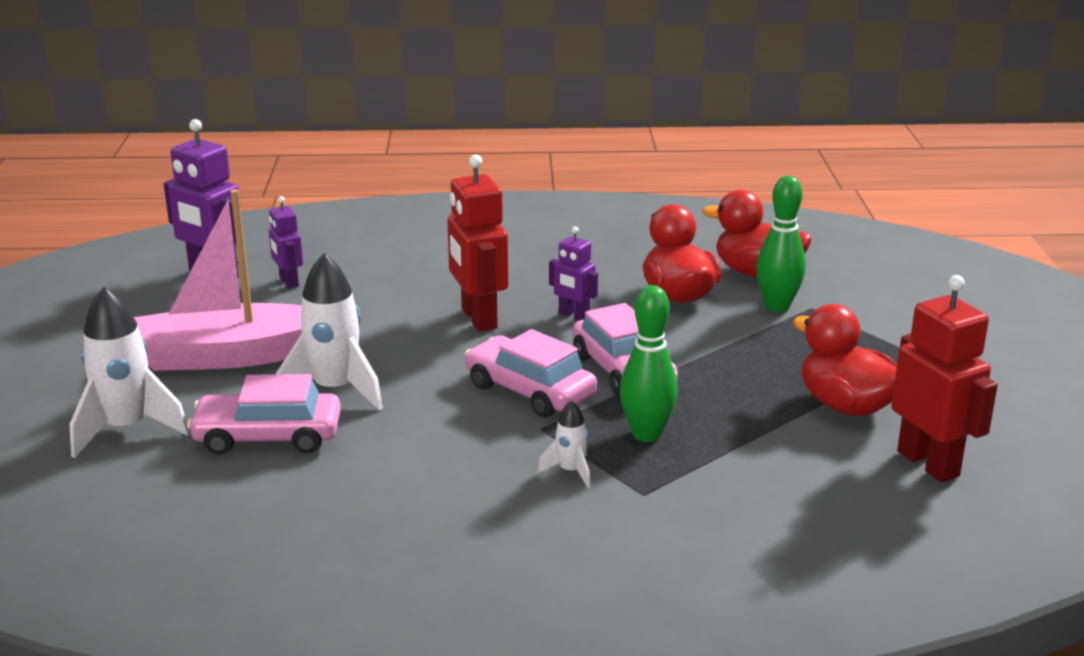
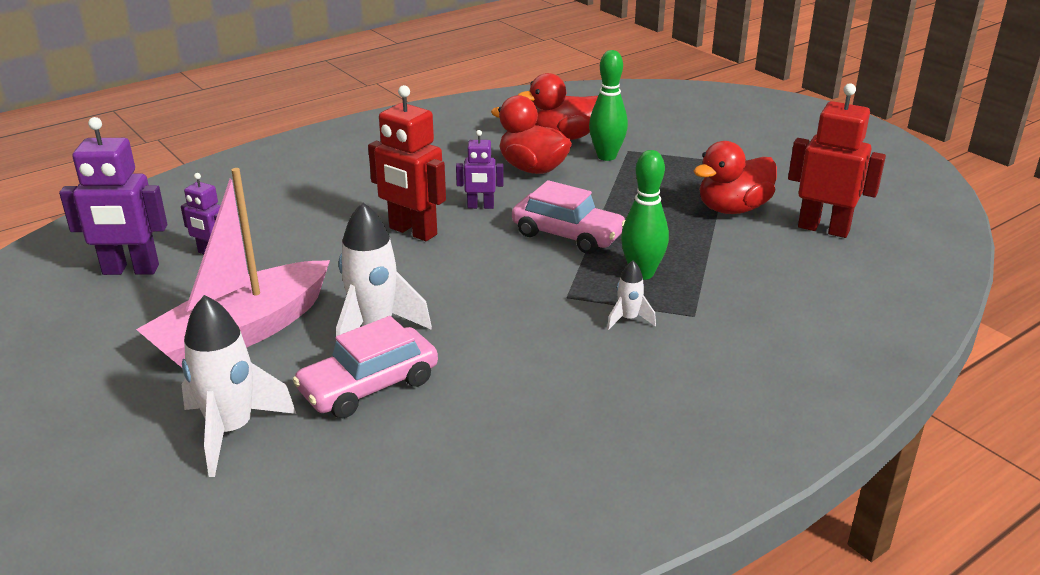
camera: 35 degrees left, 5 degrees up
pink car [465,329,597,417] -> none
red duck [793,304,897,416] -> red duck turned 45 degrees counterclockwise [693,141,777,214]

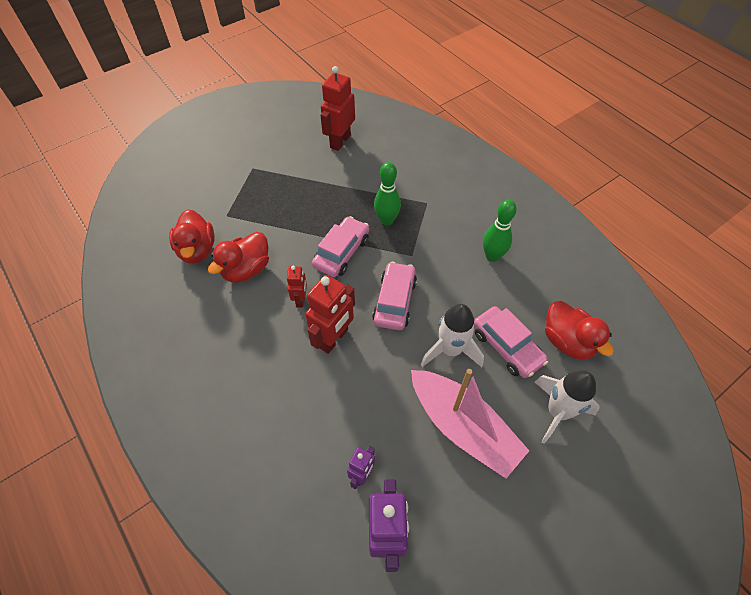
camera: 90 degrees left, 25 degrees up
purple robot [456,130,504,209] -> red robot [287,266,307,307]
green bowling pin [589,50,628,161] -> green bowling pin moved to [483,200,517,262]
white rocket [607,260,656,330] -> none
red duck [693,141,777,214] -> red duck moved to [545,301,614,360]
none -> pink car [372,262,417,330]

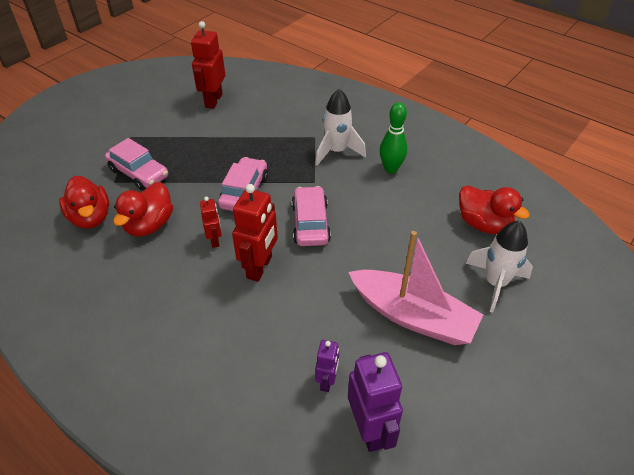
camera: 15 degrees left, 10 degrees down
green bowling pin [374,162,401,226] -> none
white rocket [421,304,484,367] -> white rocket moved to [315,89,366,166]
pink car [474,306,548,378] -> pink car moved to [105,138,168,190]

